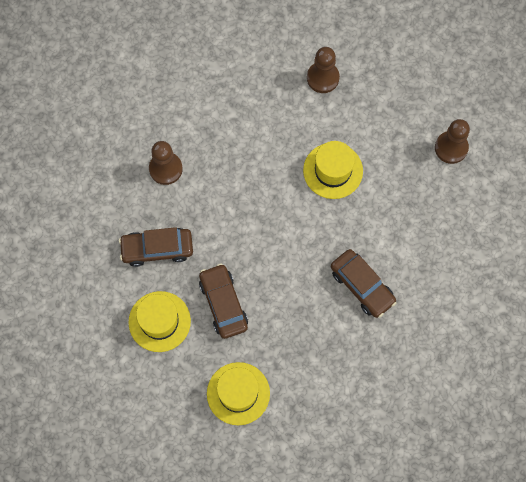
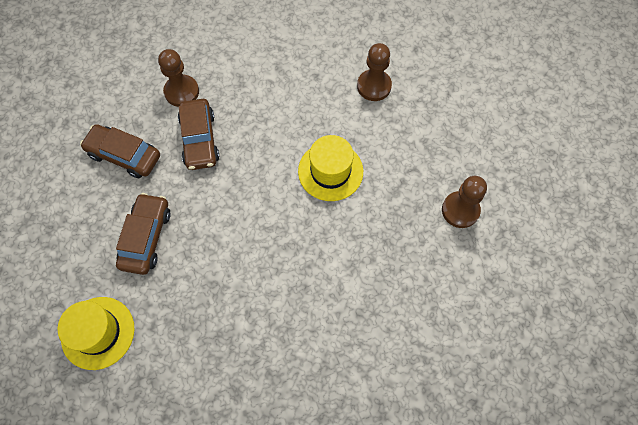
camera: 30 degrees right, 5 degrees down
yellow hat [128,291,191,352] -> none
brown car [331,249,397,318] -> brown car moved to [178,99,219,170]

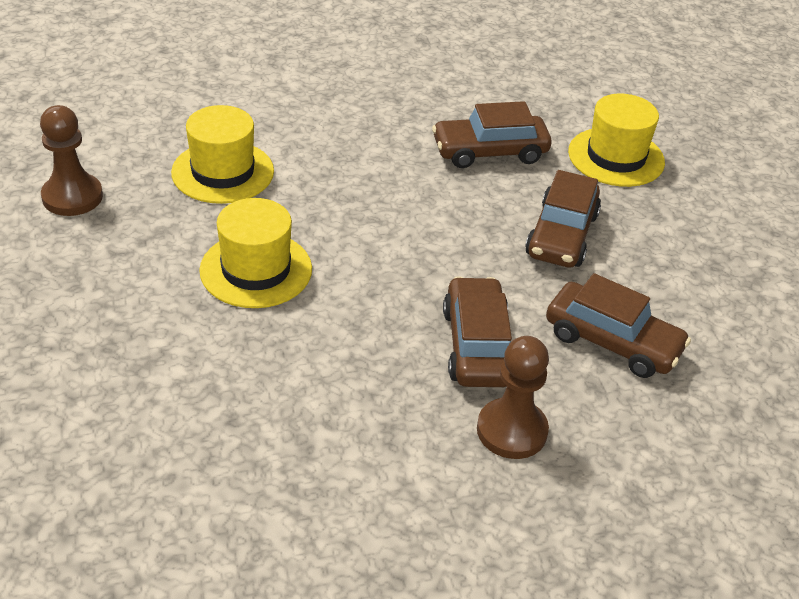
camera: 175 degrees left, 25 degrees down
brown pawn [357,43,392,101] -> none
none -> yellow hat [171,105,274,204]
none -> brown car [432,101,552,168]

